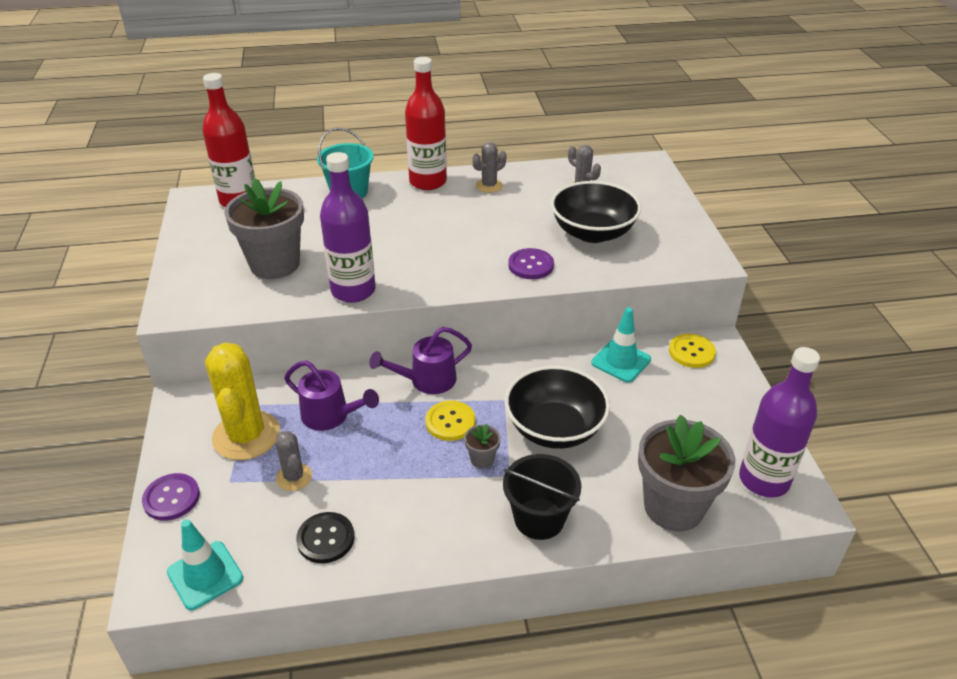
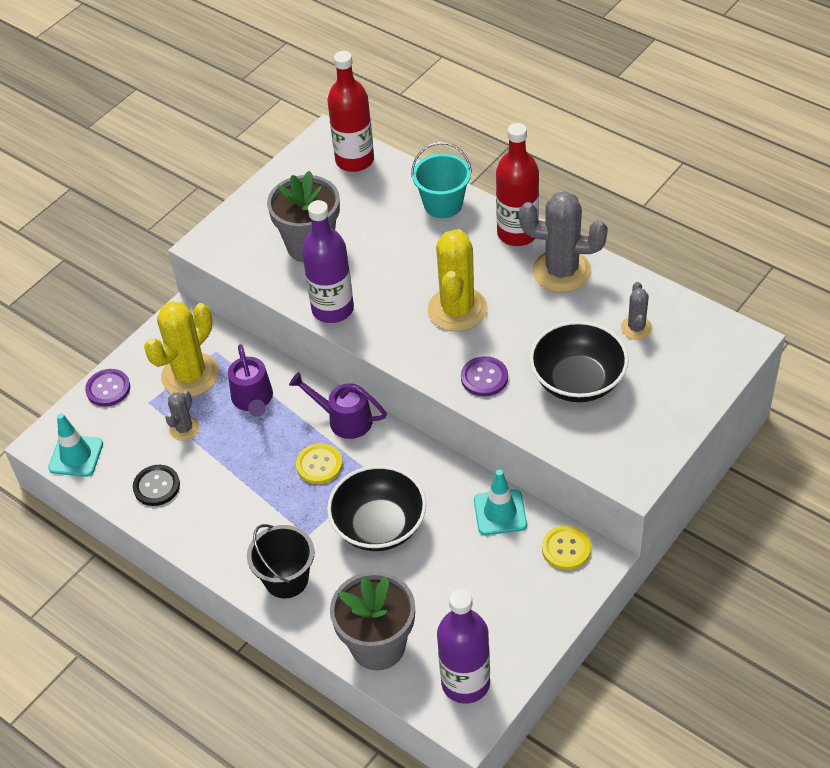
camera: 50 degrees right, 10 degrees up
grey flower pot [464,424,501,469] -> none
grey cactus [472,142,506,193] -> grey cactus [519,191,608,293], size x1.96
none -> yellow cactus [428,229,488,332]

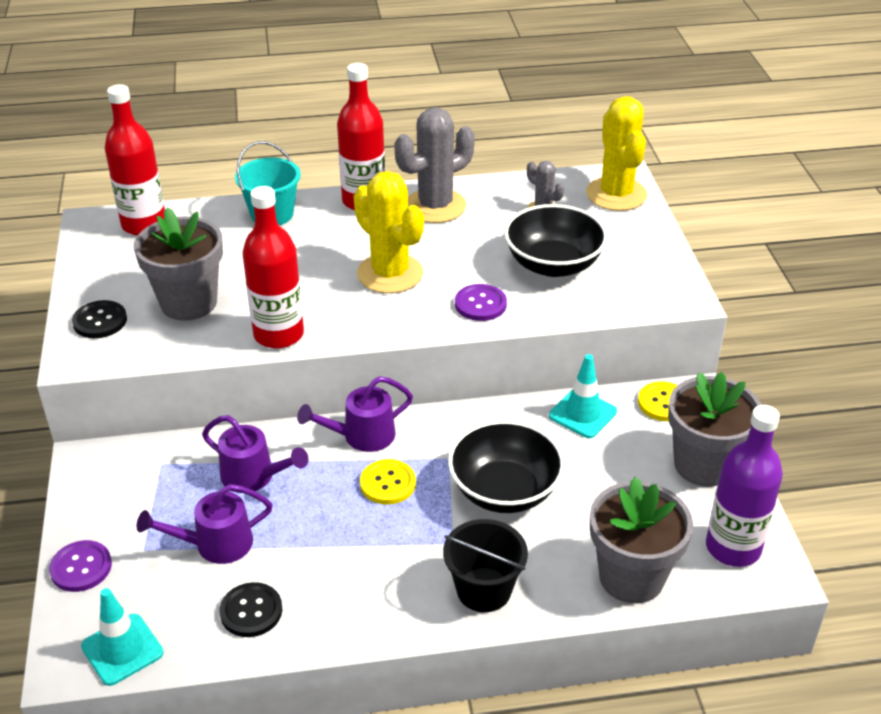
camera: 50 degrees left, 10 degrees down
yellow cactus [144,301,219,397] -> yellow cactus moved to [586,96,647,211]
grey cactus [165,390,200,441] -> purple watering can [137,484,273,564]
purple bottle [302,200,354,323] -> red bottle [242,186,304,349]
none -> black button [72,300,127,338]
none -> grey flower pot [668,372,761,487]

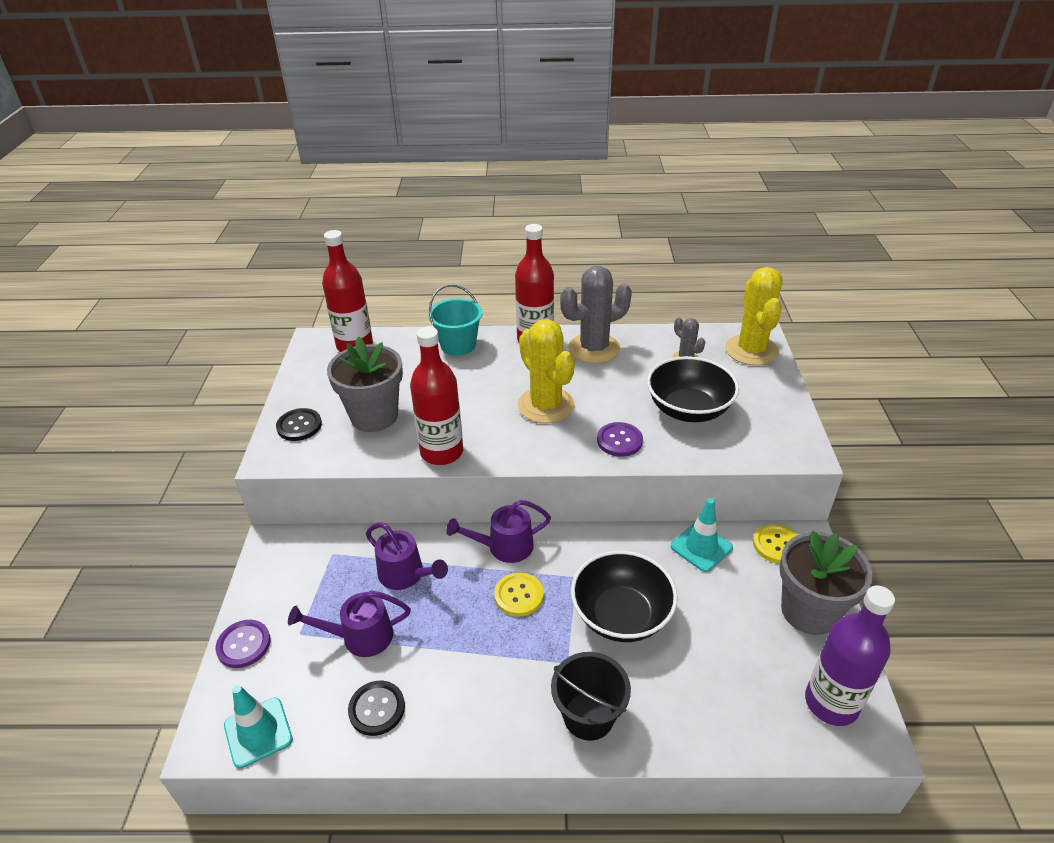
camera: 10 degrees right, 0 degrees up
grey flower pot [590,477,693,603] -> none

